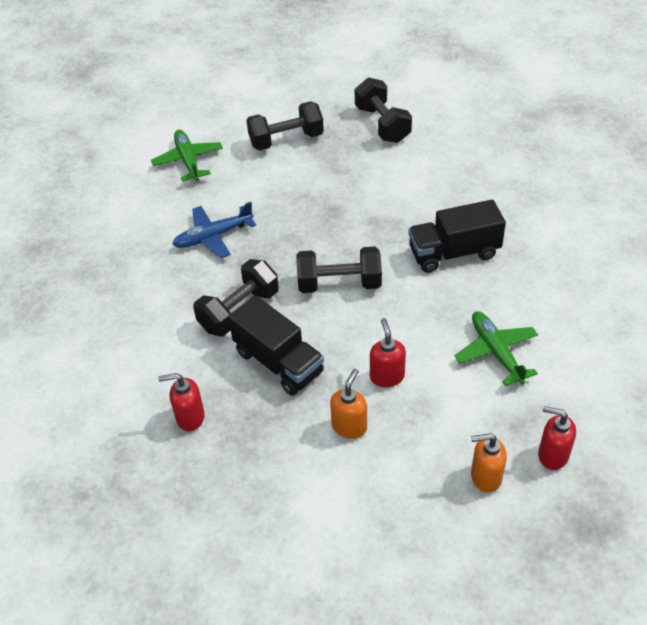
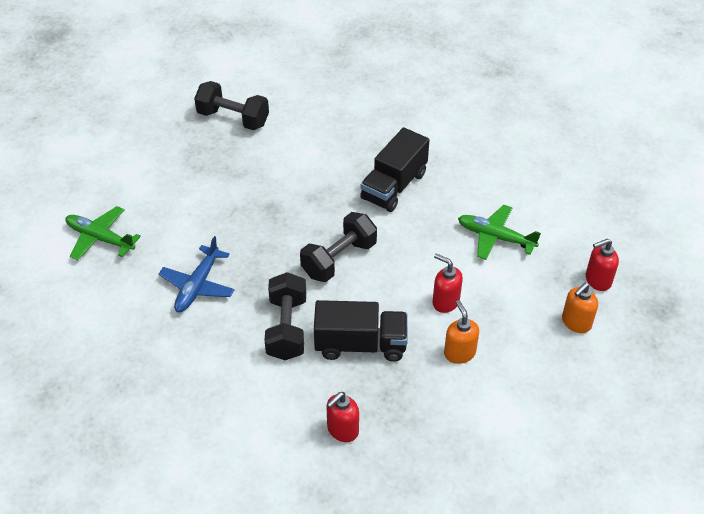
camera: 45 degrees left, 0 degrees up
black dumbbell [246,101,324,151] -> none

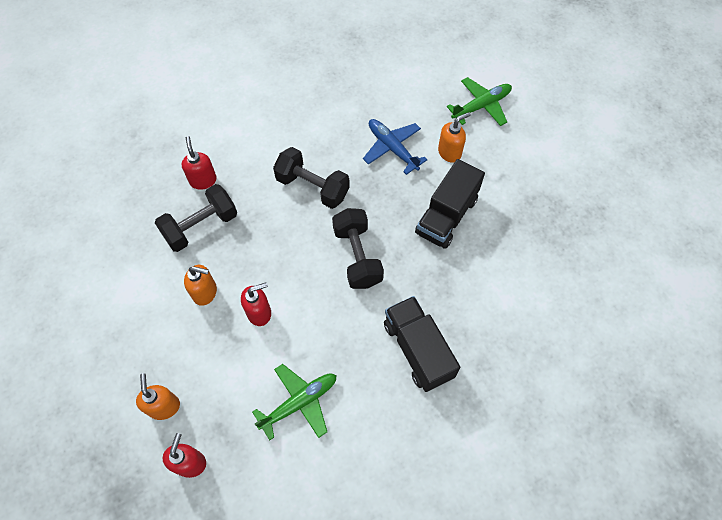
camera: 120 degrees right, 15 degrees up
black dumbbell [194,81,269,130] -> black dumbbell moved to [155,184,237,252]
black truck [314,300,408,362] -> black truck moved to [415,159,485,249]
none -> orange soap dispenser [438,112,471,163]

